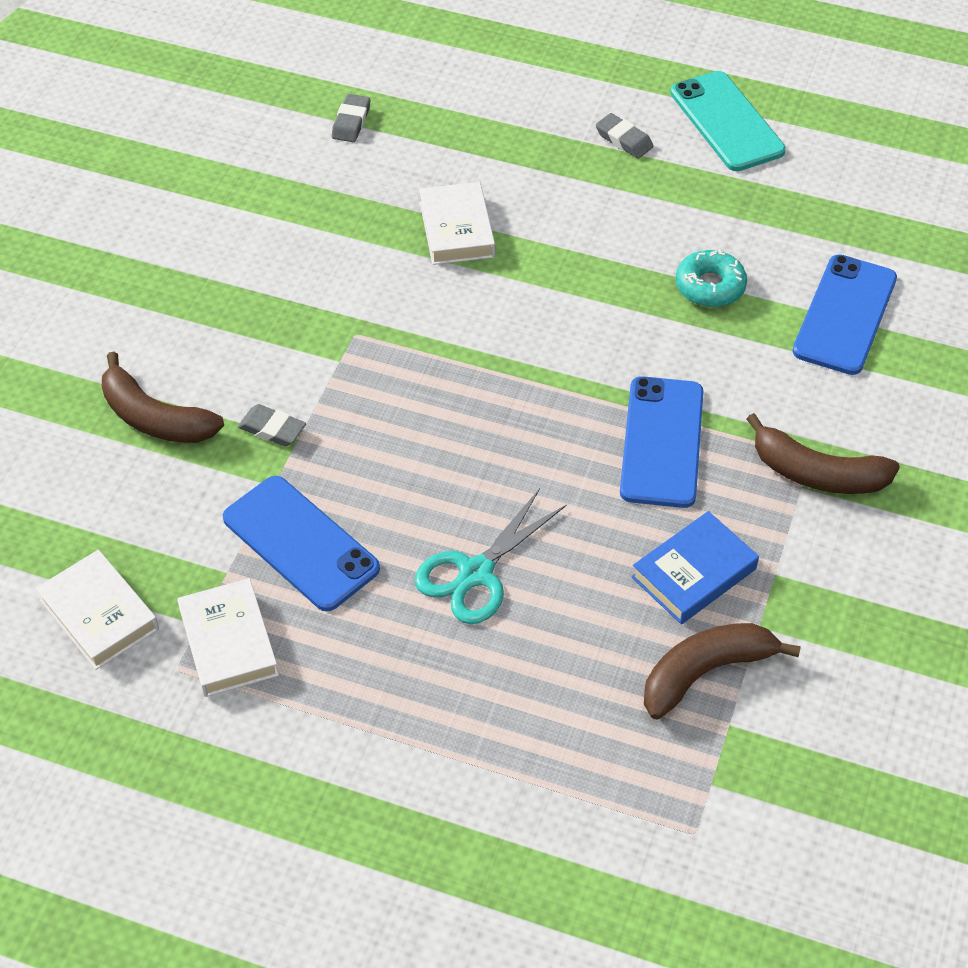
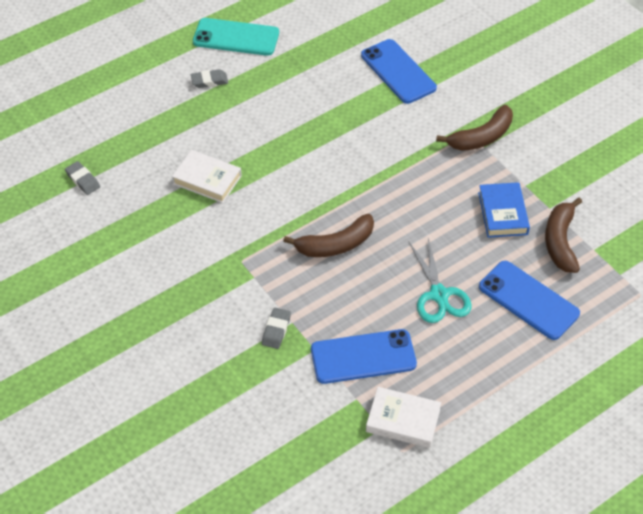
camera: 55 degrees left, 0 degrees up
white book [35,550,159,670] -> none
brown banana [102,352,224,443] -> brown banana moved to [283,214,374,257]
grey eraser [238,404,306,447] -> grey eraser turned 45 degrees counterclockwise [262,308,291,349]
blue phone [620,376,704,508] -> blue phone moved to [479,261,580,340]
turquoise donut [676,249,747,307] -> none

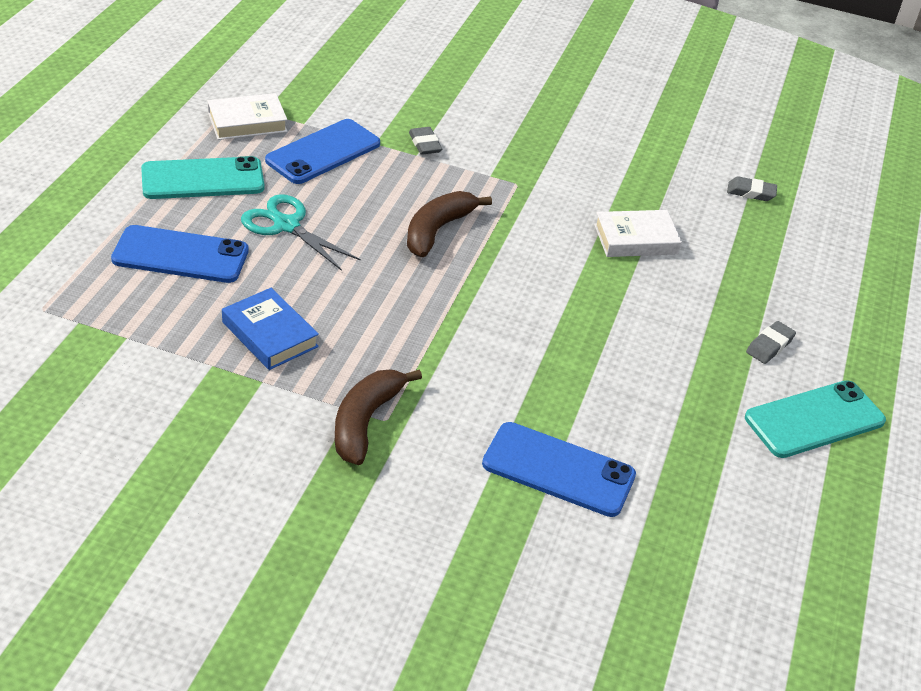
camera: 140 degrees right, 10 degrees down
brown banana [545,198,582,273] -> none
none -> turquoise phone [141,156,264,199]

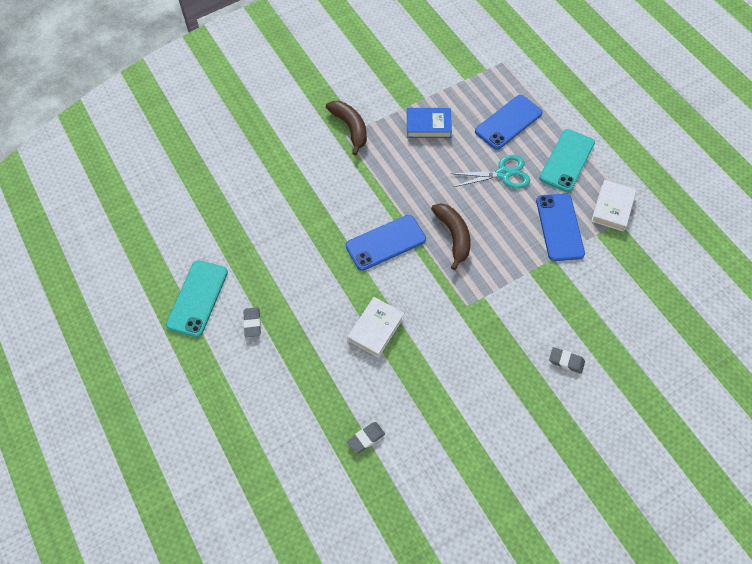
camera: 135 degrees right, 20 degrees up
grey eraser [409,127,442,155] -> grey eraser moved to [549,347,585,374]
blue phone [482,422,636,517] -> blue phone moved to [346,215,426,271]

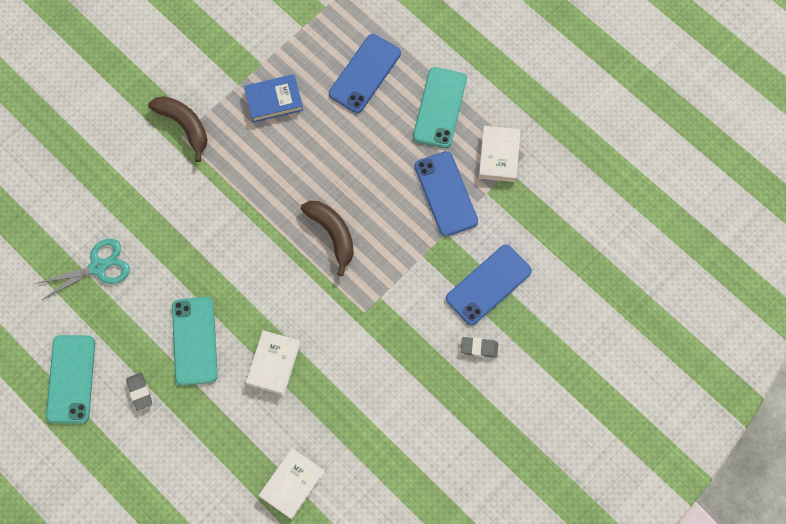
camera: 15 degrees left, 10 degrees up
blue phone [346,215,426,271] -> blue phone moved to [446,245,532,325]
grey eraser [347,422,385,454] -> white book [259,448,325,519]
turquoise scissors [450,155,530,189] -> turquoise scissors moved to [35,238,130,300]
none -> turquoise phone [172,297,218,386]

